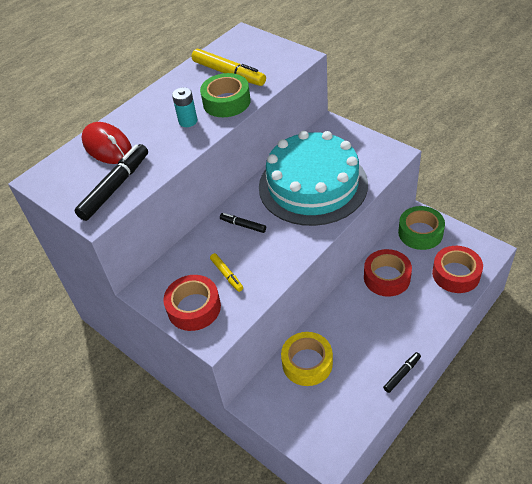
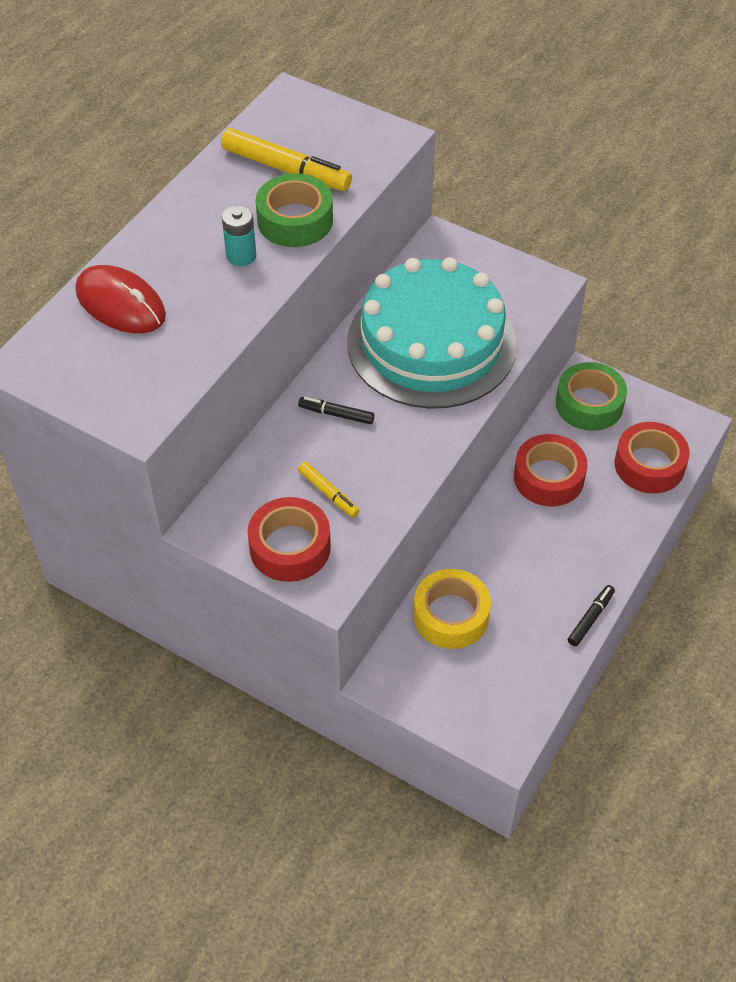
camera: 15 degrees left, 5 degrees up
black marker [74,144,148,221] -> none

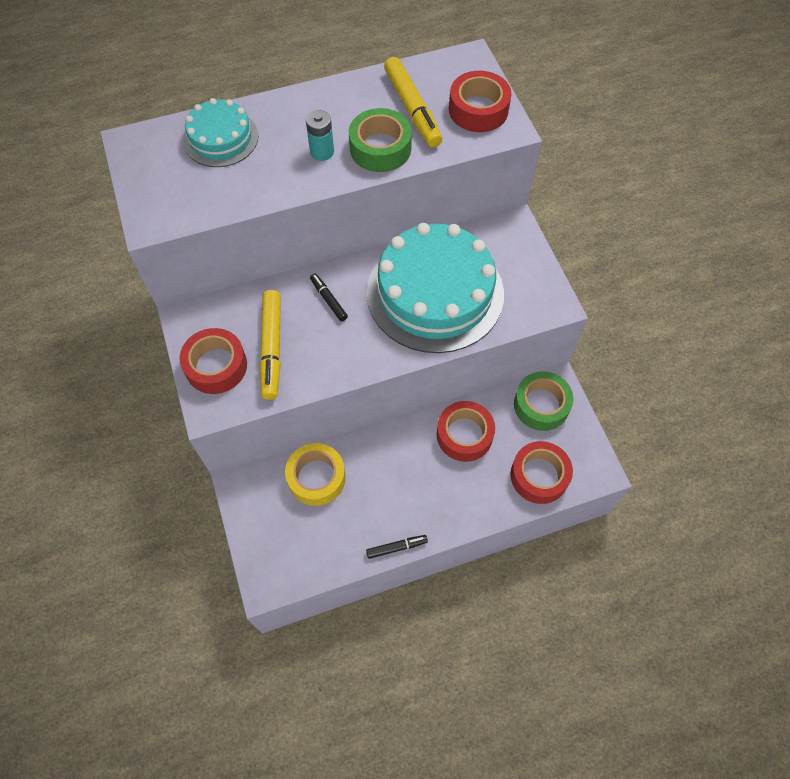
camera: 40 degrees right, 10 degrees up
red mouse [75,265,166,333] -> turquoise cake [183,98,258,167]
yellow marker [298,462,359,518] -> yellow marker [259,290,281,400], size x1.88
none -> red tape [449,71,512,132]

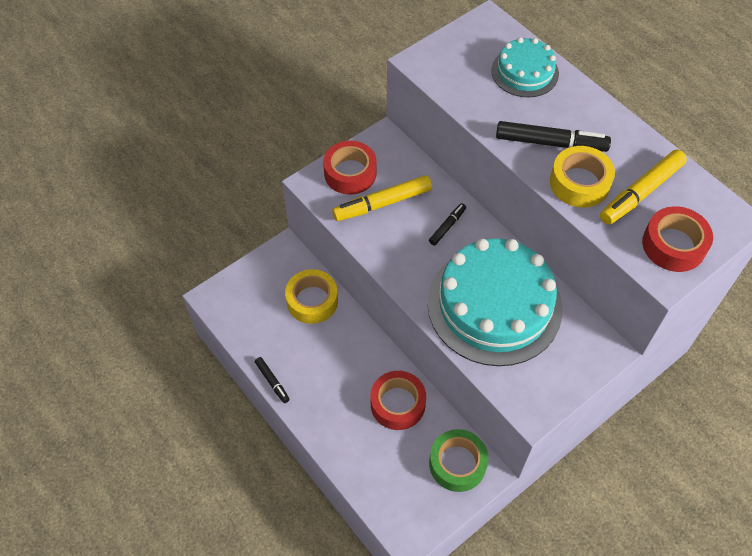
camera: 70 degrees right, 5 degrees down
turquoise battery [306,110,334,161] -> black marker [496,121,611,152]
green tape [349,108,412,172] -> yellow tape [550,146,615,208]
red tape [510,441,573,504] -> none

